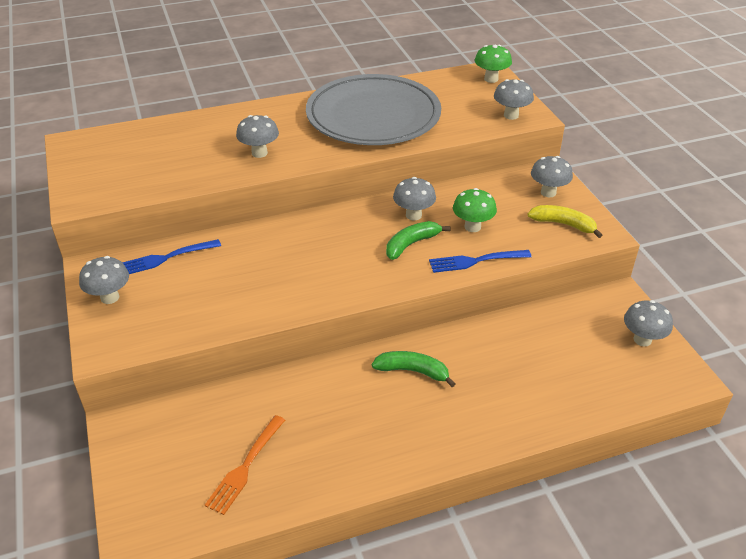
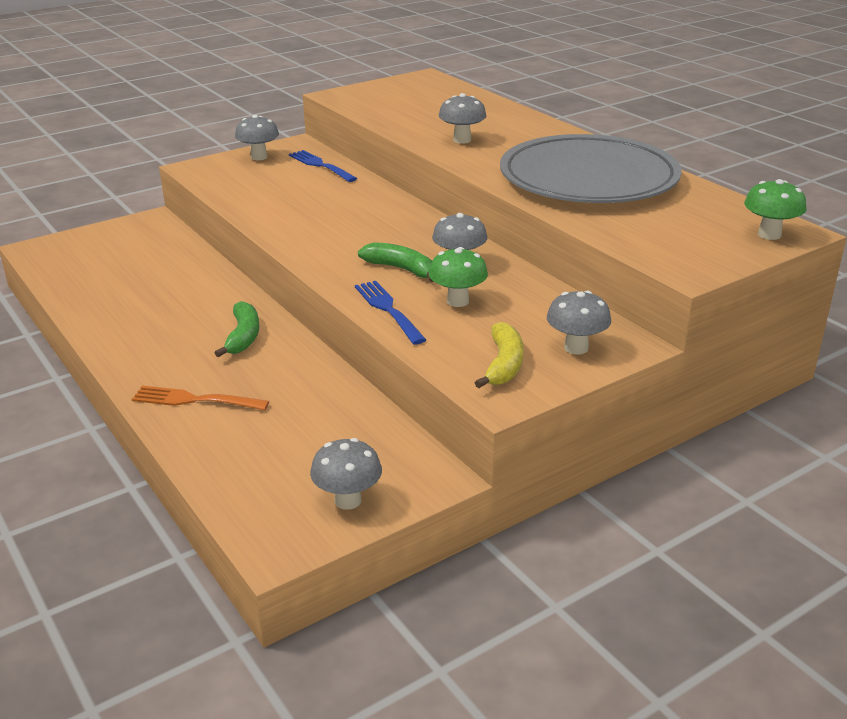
camera: 75 degrees right, 10 degrees down
orange fork [205,415,285,515] -> orange fork moved to [132,386,269,410]
grey mushroom [494,79,534,120] -> none

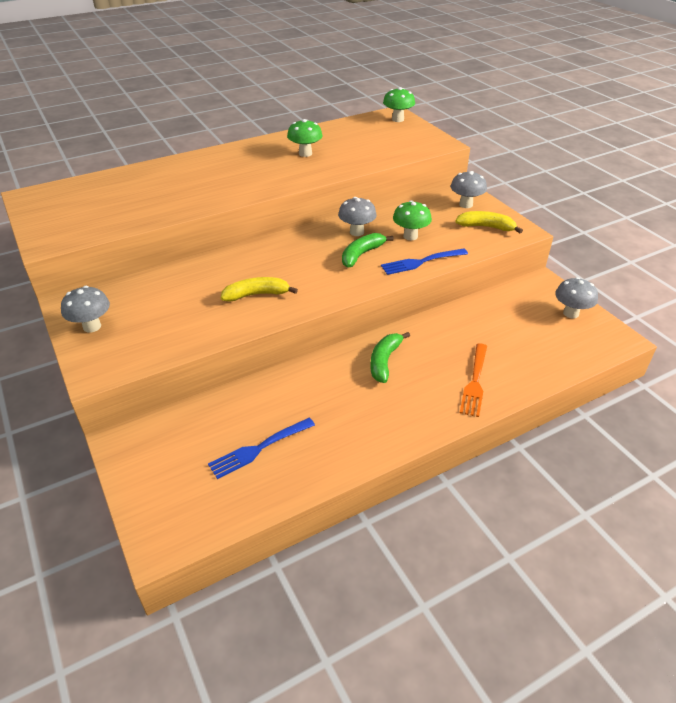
camera: 85 degrees left, 10 degrees up
green banana [215,301,259,357] -> green banana turned 75 degrees counterclockwise [370,332,410,383]
blue fork [289,150,357,182] -> blue fork moved to [208,418,315,479]
grey mushroom [439,93,486,144] -> none
grey plate [500,134,682,203] -> green mushroom [287,119,323,157]
none -> yellow banana [221,277,298,302]

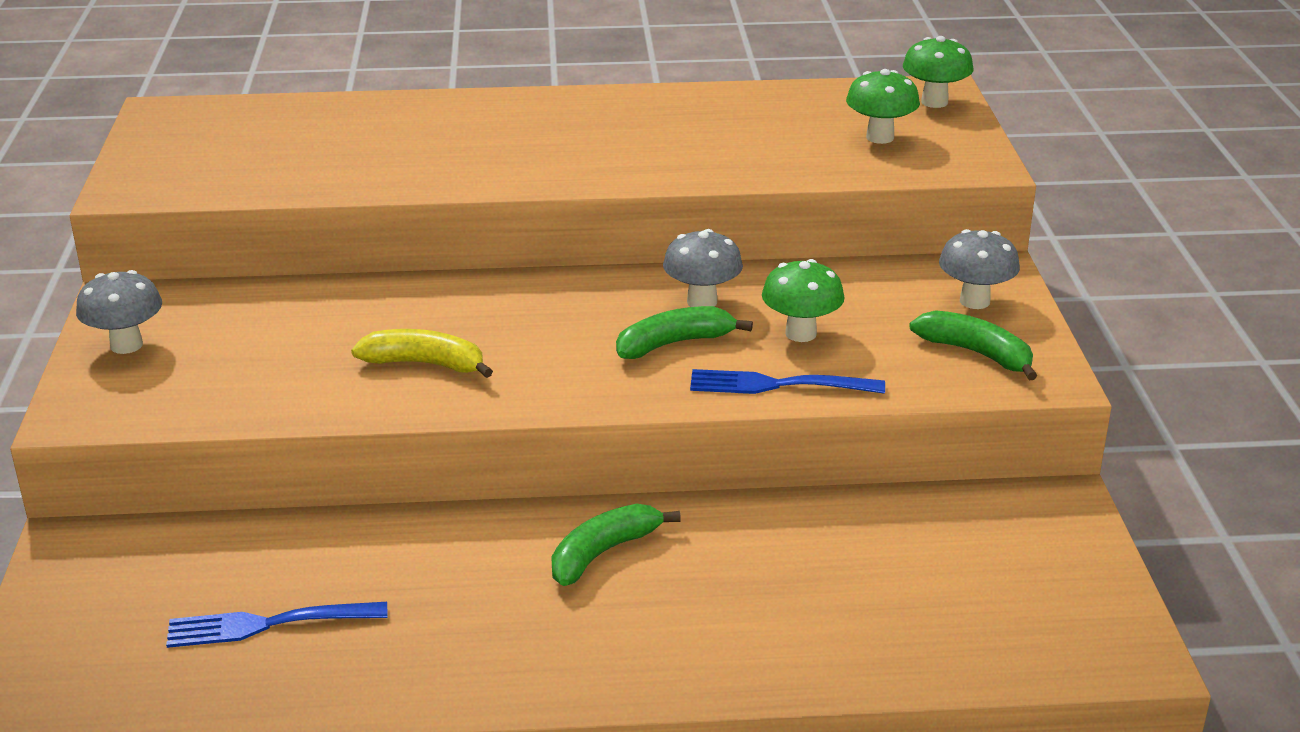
camera: 25 degrees right, 10 degrees down
green mushroom [287,119,323,157] -> green mushroom moved to [846,69,920,144]
yellow banana [455,211,523,233] -> green banana [909,310,1037,381]
orange fork [460,343,487,417] -> none
grey mushroom [555,277,598,318] -> none

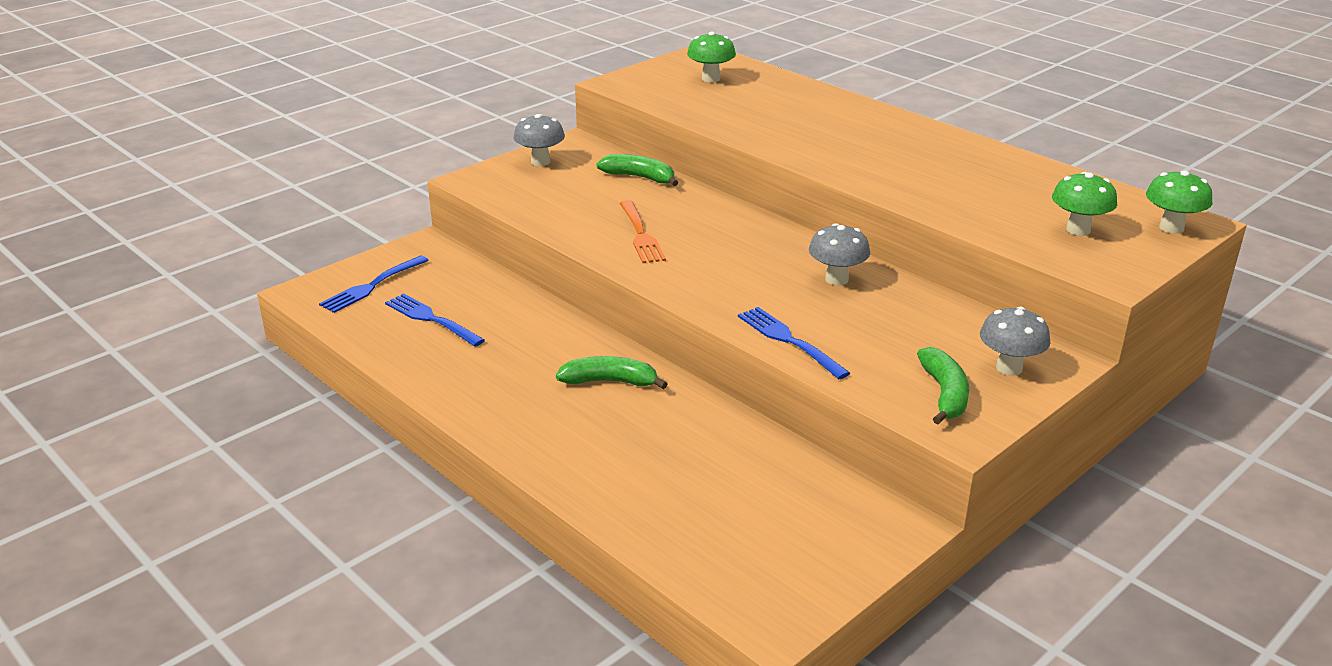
camera: 50 degrees right, 0 degrees up
yellow banana [351,329,493,378] -> orange fork [620,200,666,263]
green banana [616,306,753,359] -> green banana moved to [596,154,678,186]
green mushroom [762,259,845,342] -> green mushroom moved to [687,32,736,82]
none -> blue fork [319,256,429,313]

